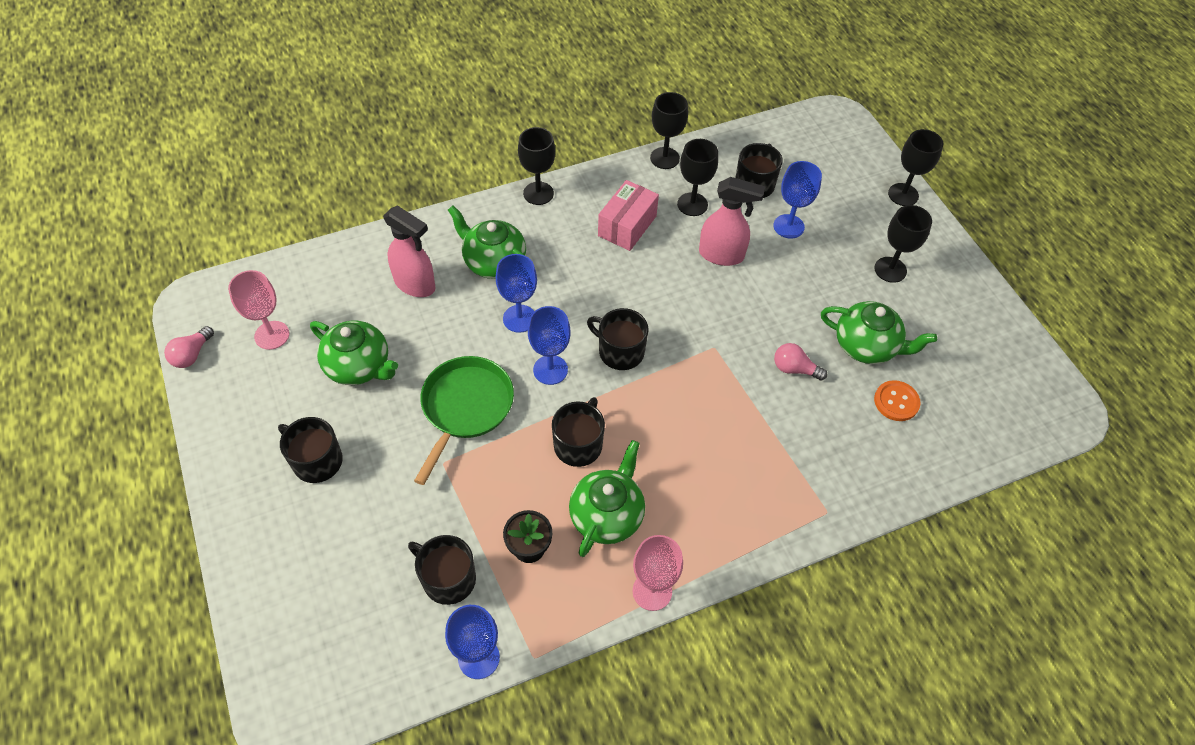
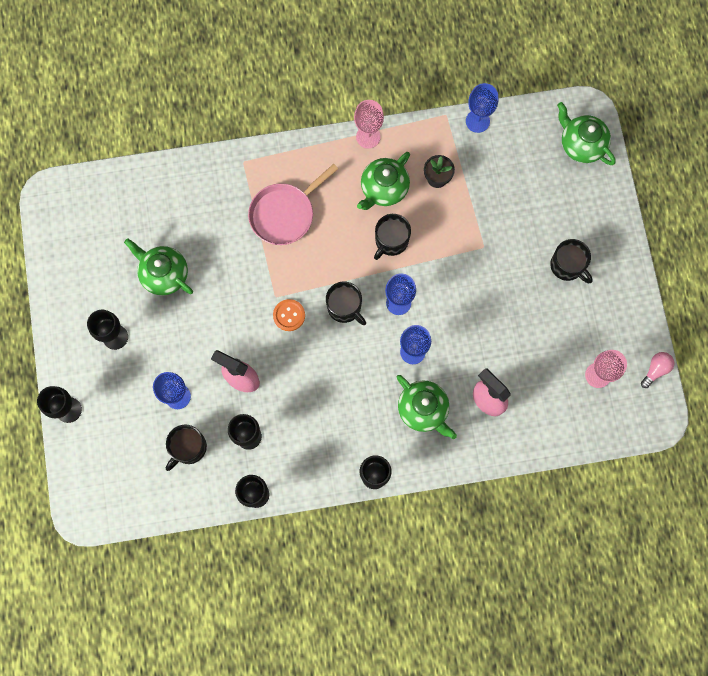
camera: 165 degrees left, 20 degrees up
green teapot [310,320,398,385] -> green teapot moved to [557,102,616,165]
black mug [408,535,476,605] -> none
green pan [414,356,514,485] -> none
pink box [598,180,659,251] -> none
pink light bulb [774,343,828,381] -> none
orange button [874,380,921,421] -> orange button moved to [273,299,305,331]
none -> pink pan [248,164,338,245]

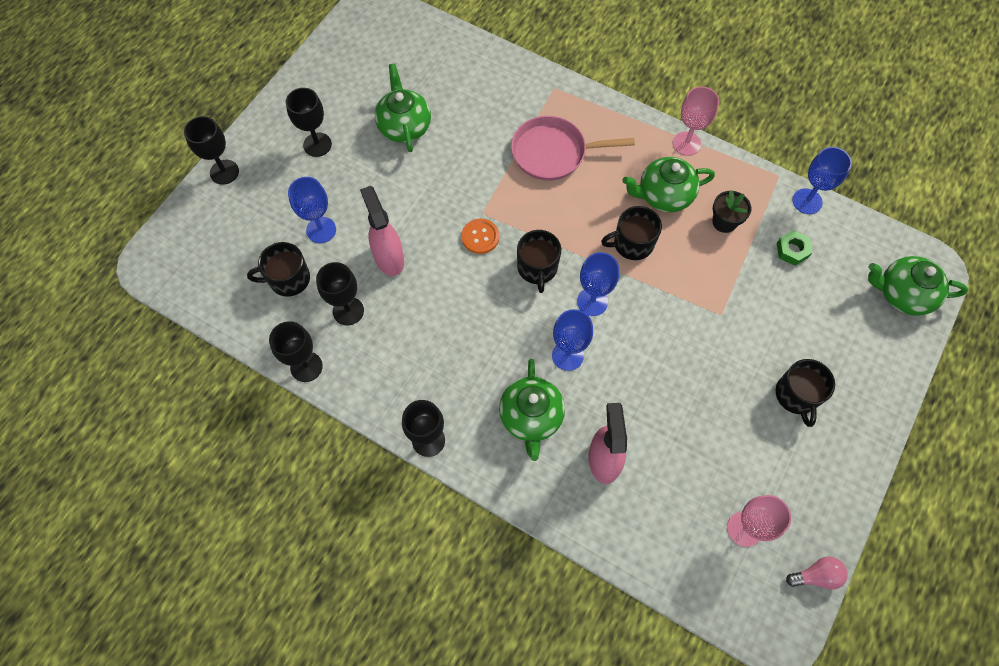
camera: 40 degrees right, 10 degrees down
green teapot [557,102,616,165] -> green teapot turned 75 degrees counterclockwise [868,256,968,316]
none -> green nut [776,230,813,266]

